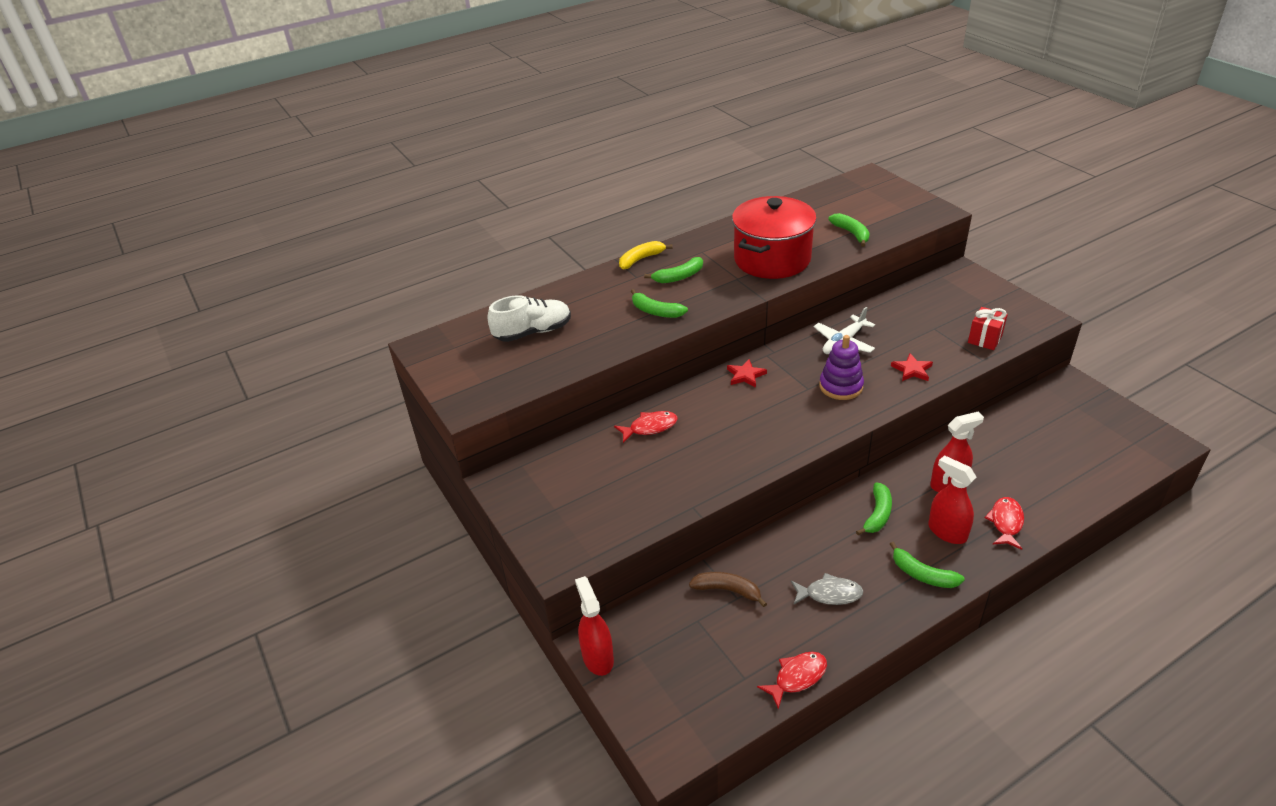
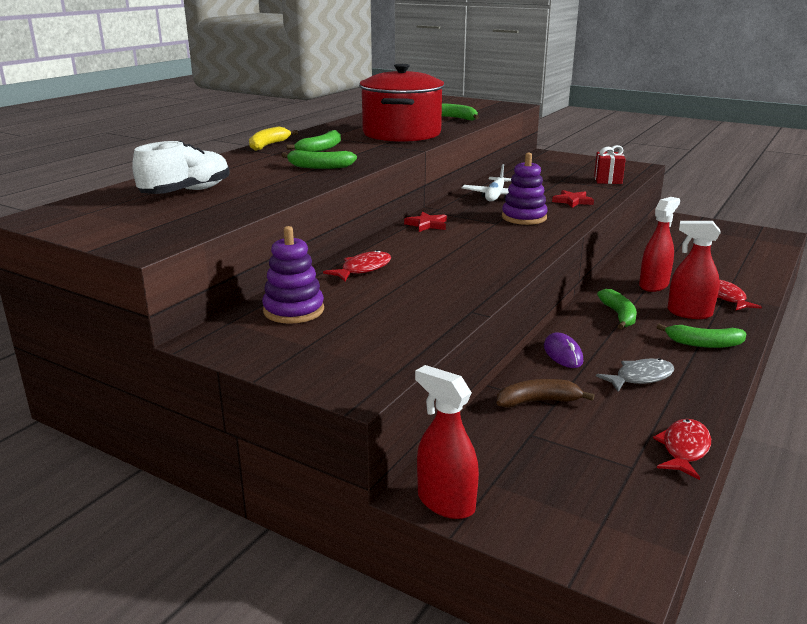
camera: 30 degrees left, 15 degrees down
none -> purple stacking toy [262,226,324,324]
none -> purple mouse [544,332,583,368]

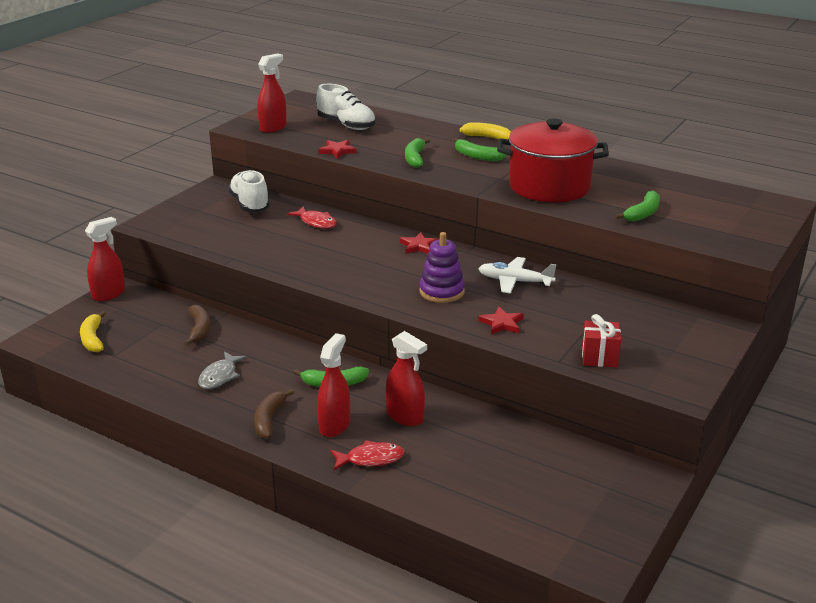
camera: 90 degrees right, 5 degrees up
purple stacking toy [262,226,324,324] -> white shoe [228,170,270,212]
purple mouse [544,332,583,368] -> none
grey fish [596,358,674,392] -> grey fish turned 45 degrees clockwise [198,351,247,389]
red fish [653,419,711,480] -> none
green banana [657,324,746,348] -> brown banana [254,389,294,439]
none -> yellow banana [80,311,106,352]
none -> red spray bottle [257,53,287,133]
none -> red star [318,140,357,159]

